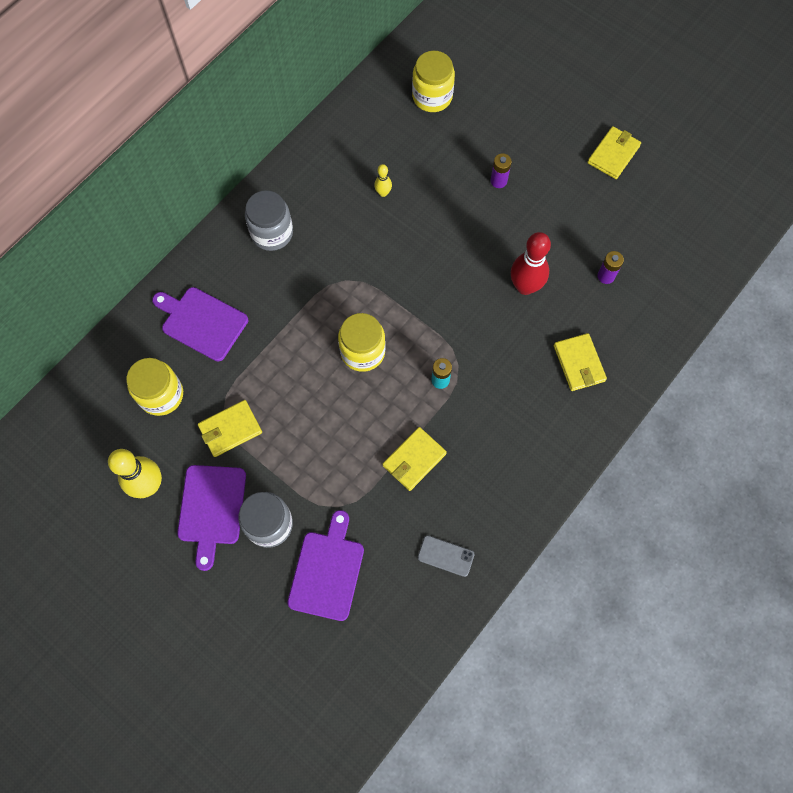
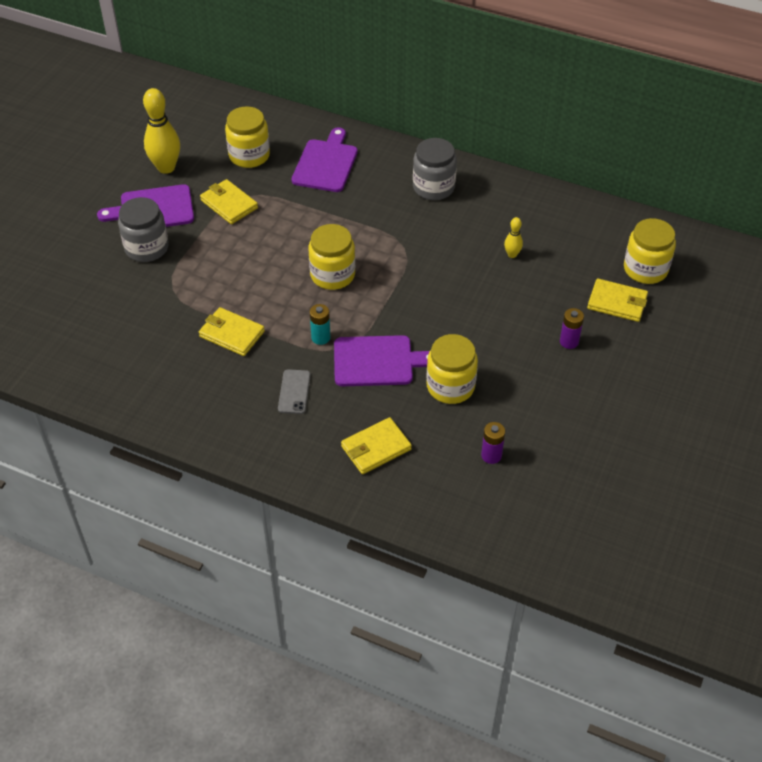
camera: 75 degrees right, 20 degrees down
purple cutting board [287,510,364,621] -> purple cutting board moved to [334,335,430,386]
grey phone [418,535,474,577] -> grey phone moved to [278,369,311,414]
red bowling pin [511,232,551,295] -> yellow jar [427,334,478,404]
yellow wallet [587,126,641,179] -> yellow wallet moved to [587,278,648,322]

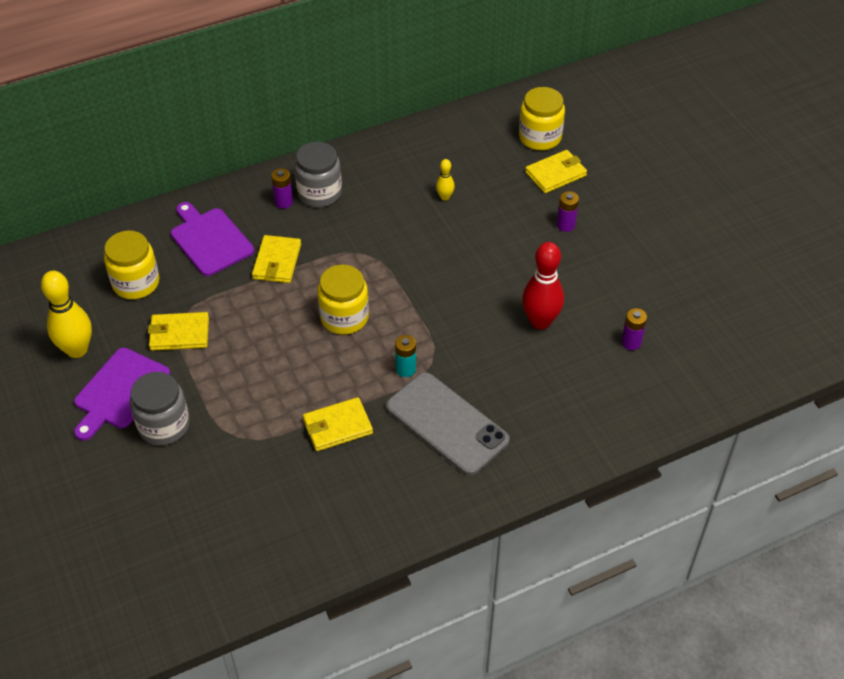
camera: 50 degrees left, 0 degrees up
grey phone [278,369,311,414] -> grey phone [386,372,510,476], size x2.13
purple cutting board [334,335,430,386] -> none
yellow wallet [341,417,412,474] -> yellow wallet moved to [252,235,301,283]
yellow jar [427,334,478,404] -> red bowling pin [522,242,564,330]
none -> purple battery [271,168,293,209]

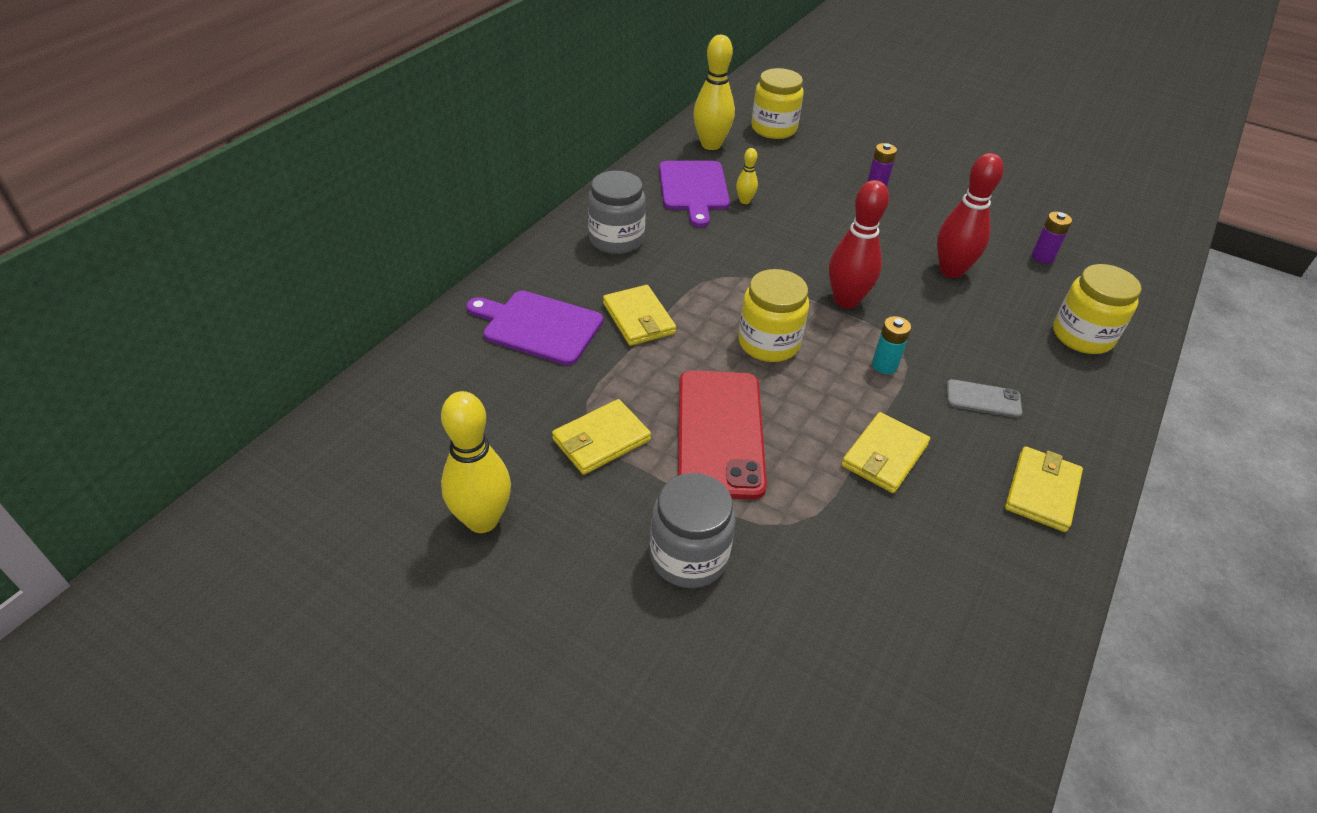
camera: 35 degrees left, 5 degrees down
purple cutting board [74,348,170,441] -> purple cutting board moved to [659,161,730,227]
yellow jar [104,231,159,299] -> yellow jar moved to [1053,264,1141,354]
purple battery [271,168,293,209] -> none
grey phone [386,372,510,476] -> grey phone [946,379,1023,418], size x0.47
yellow wallet [525,150,587,193] -> yellow wallet moved to [1005,446,1083,532]
none -> red phone [678,370,767,500]
none -> yellow bowling pin [693,35,735,150]
none -> red bowling pin [829,180,889,309]

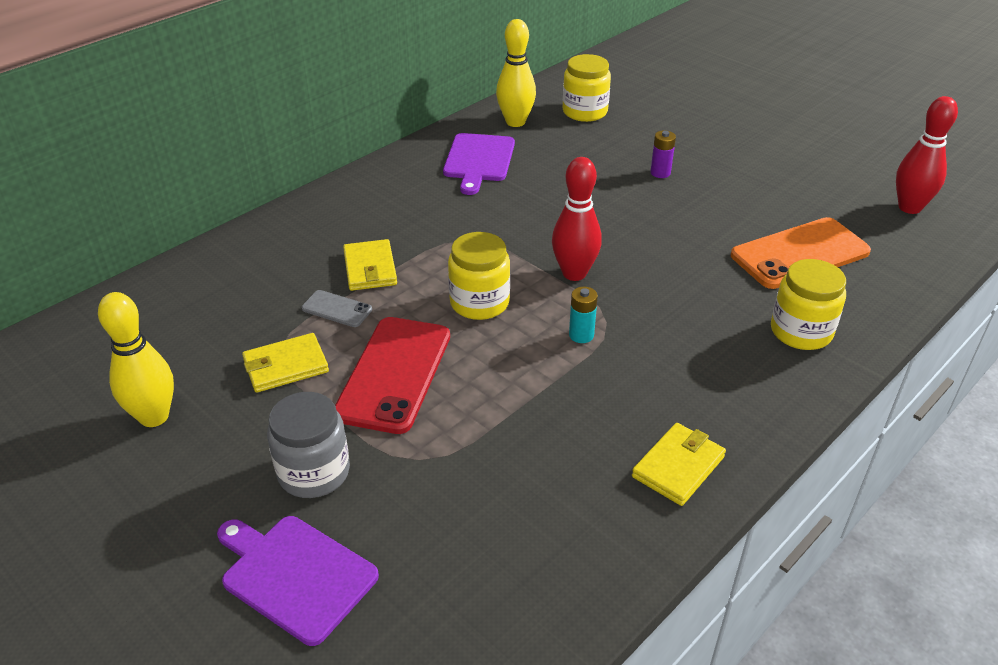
camera: 15 degrees right, 5 degrees down
purple cutting board [466,290,603,365] -> purple cutting board moved to [217,516,379,646]
grey jar [588,171,646,254] -> none
yellow bowling pin [736,148,758,204] -> none
yellow wallet [842,412,930,493] -> none
red bowling pin [937,153,1004,278] -> red bowling pin moved to [896,96,958,214]
grey phone [946,379,1023,418] -> grey phone moved to [302,290,372,327]
purple battery [1032,212,1072,264] -> orange phone [731,217,871,289]

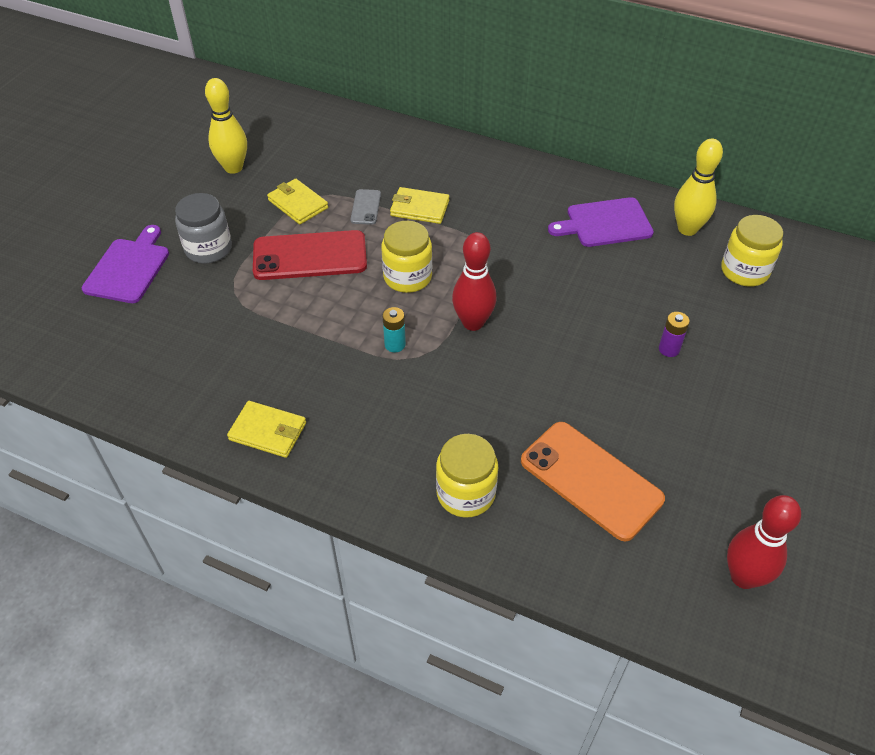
camera: 70 degrees right, 10 degrees up
yellow wallet [343,239,397,291] -> yellow wallet turned 45 degrees clockwise [390,187,449,224]

